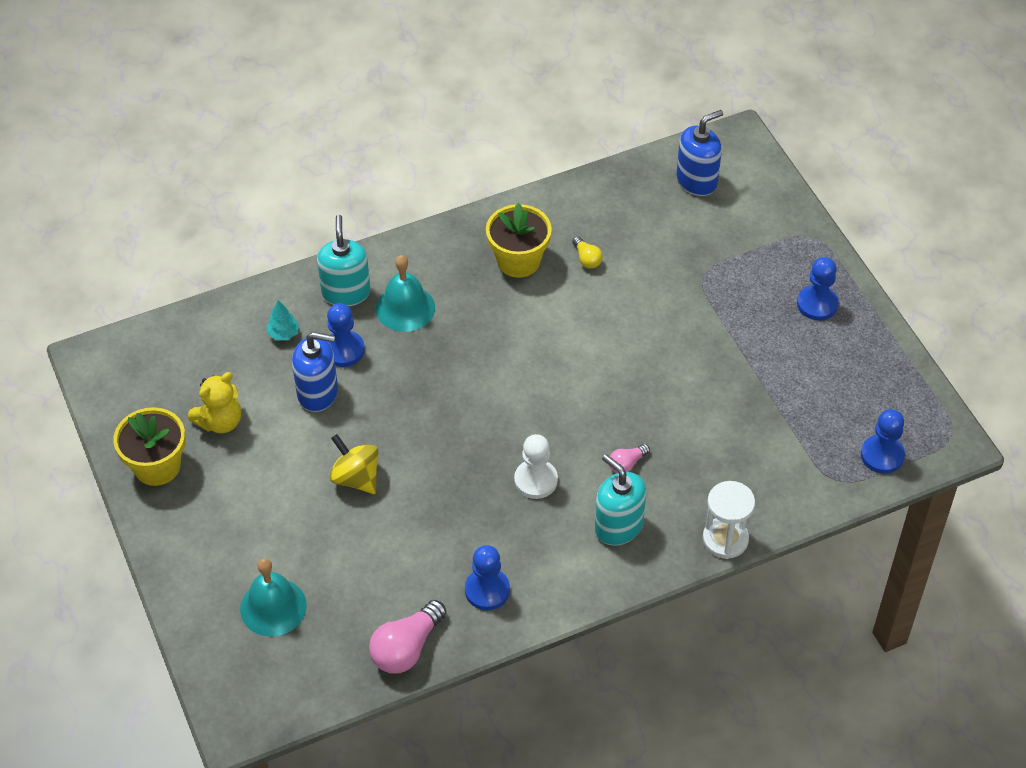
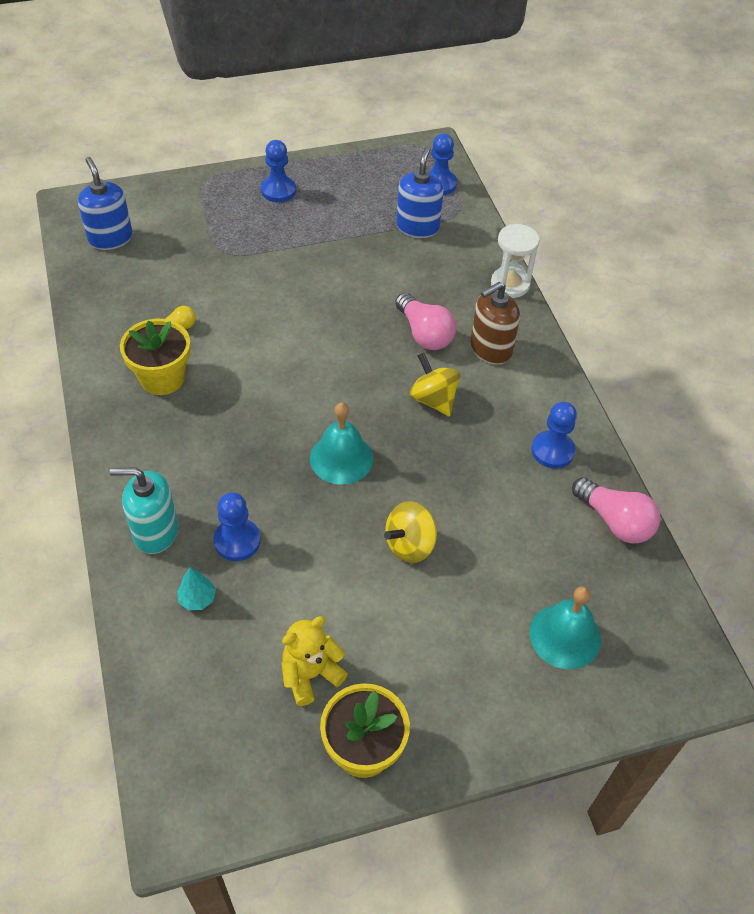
camera: 85 degrees left, 0 degrees up
yellow teddy bear [188,372,241,433] -> yellow teddy bear turned 90 degrees counterclockwise [281,616,348,706]
blue soap dispenser [292,332,338,412] -> blue soap dispenser moved to [396,146,444,238]
turquoise bell [376,255,435,332] -> turquoise bell moved to [310,402,374,485]
white pawn [514,434,558,499] -> yellow spinning top [409,353,460,417]
turquoise soap dispenser [595,454,646,546] -> brown soap dispenser [470,282,520,365]
pink light bulb [610,444,650,473] -> pink light bulb [395,293,456,350], size x1.90

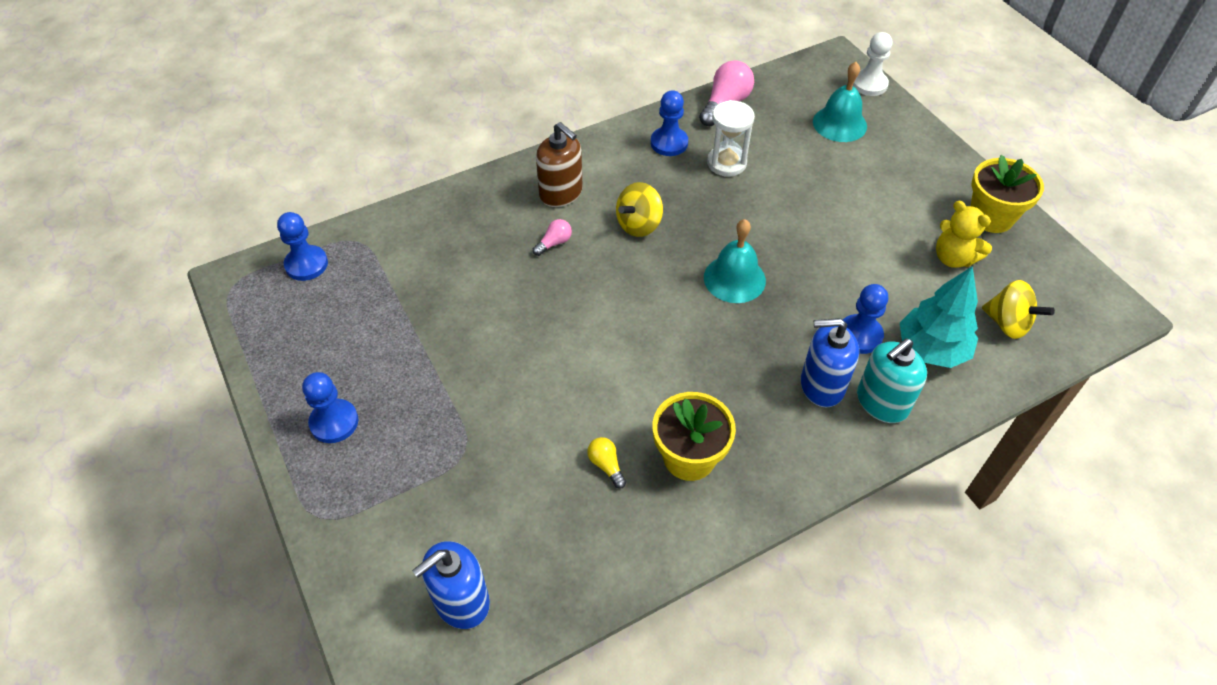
camera: 100 degrees left, 0 degrees up
turquoise soap dispenser [110,467,178,554] -> turquoise soap dispenser turned 60 degrees clockwise [857,338,927,423]
turquoise tree [177,567,216,610] -> turquoise tree [900,266,978,368], size x2.11
yellow spinning top [384,501,437,563] -> yellow spinning top moved to [982,280,1055,339]
pink light bulb [395,293,456,350] -> pink light bulb [533,219,572,256], size x0.53
blue soap dispenser [396,146,444,238] -> blue soap dispenser moved to [801,318,859,407]
white hourglass [491,224,540,298] -> white hourglass moved to [707,100,755,177]
none -> white pawn [853,32,892,96]

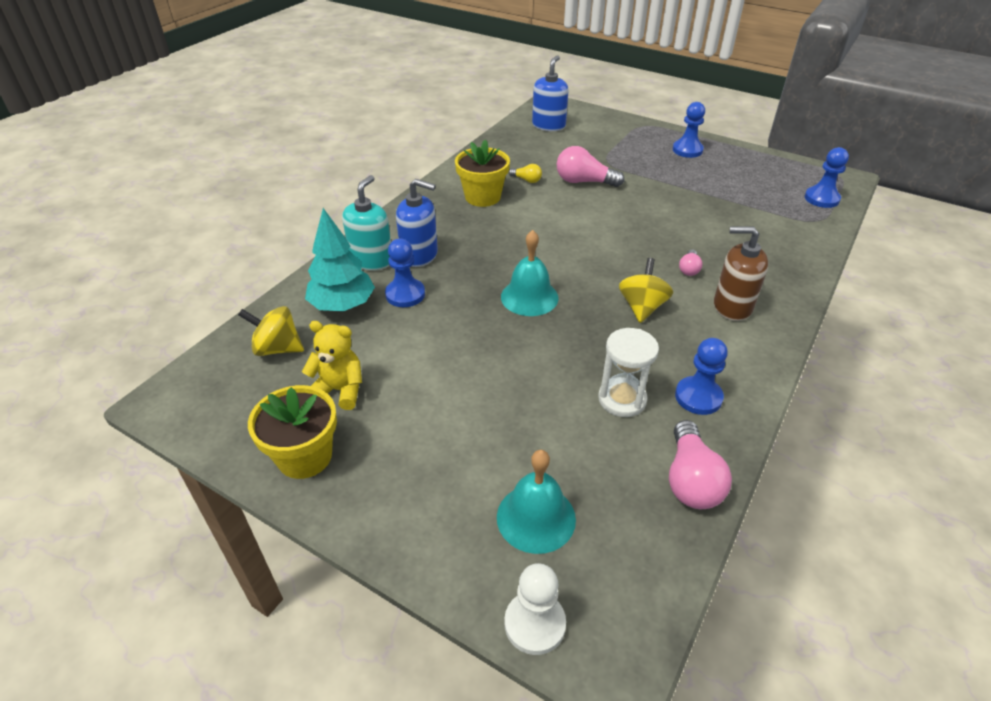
camera: 150 degrees right, 10 degrees down
blue soap dispenser [801,318,859,407] -> blue soap dispenser turned 45 degrees clockwise [396,179,438,267]
none -> pink light bulb [557,146,624,187]

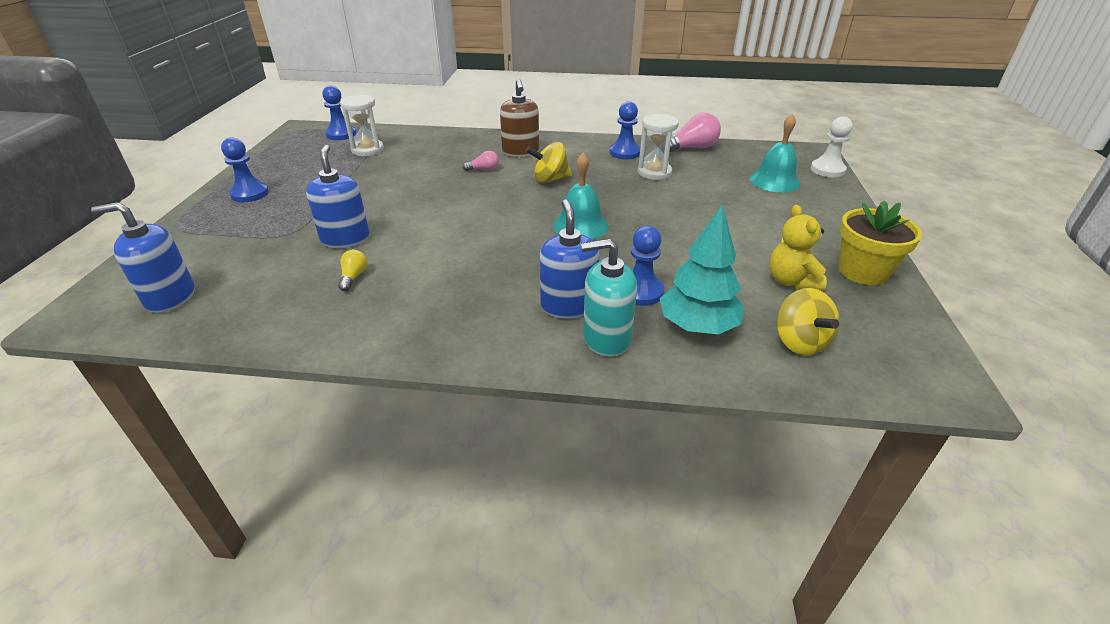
camera: 115 degrees left, 5 degrees down
yellow flower pot [455,139,510,207] -> none
pink light bulb [557,146,624,187] -> blue soap dispenser [306,145,370,248]
none -> white hourglass [340,94,384,156]

